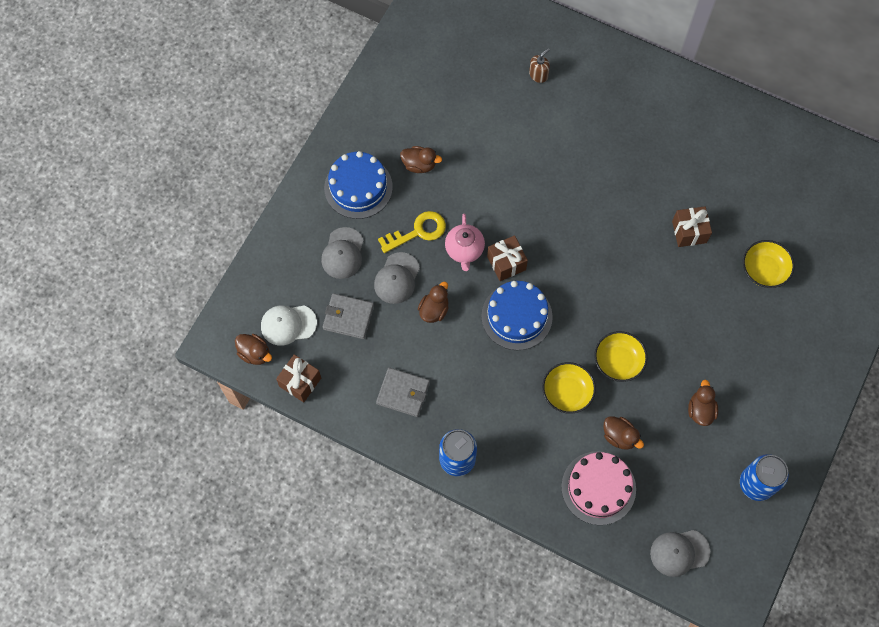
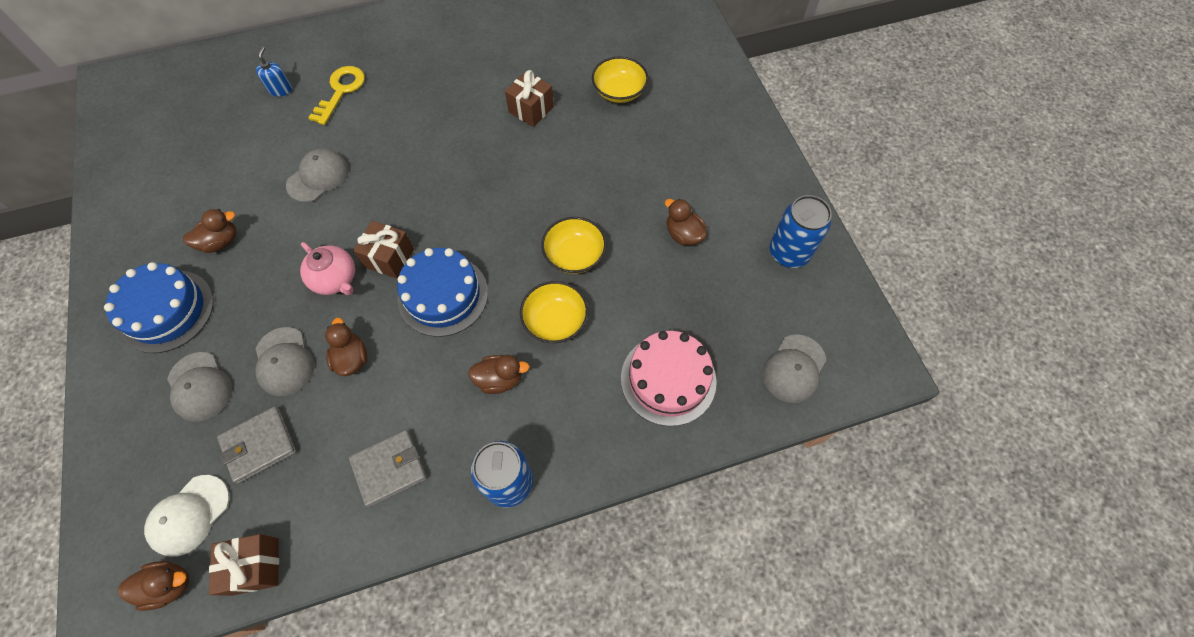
camera: 45 degrees left, 5 degrees down
yellow key [378,211,446,253] -> yellow key moved to [308,66,365,125]
brown soap dispenser [529,48,550,83] -> blue soap dispenser [256,46,292,97]
brown duck [604,416,644,450] -> brown duck moved to [468,355,530,394]
none -> grey cap [286,149,349,202]

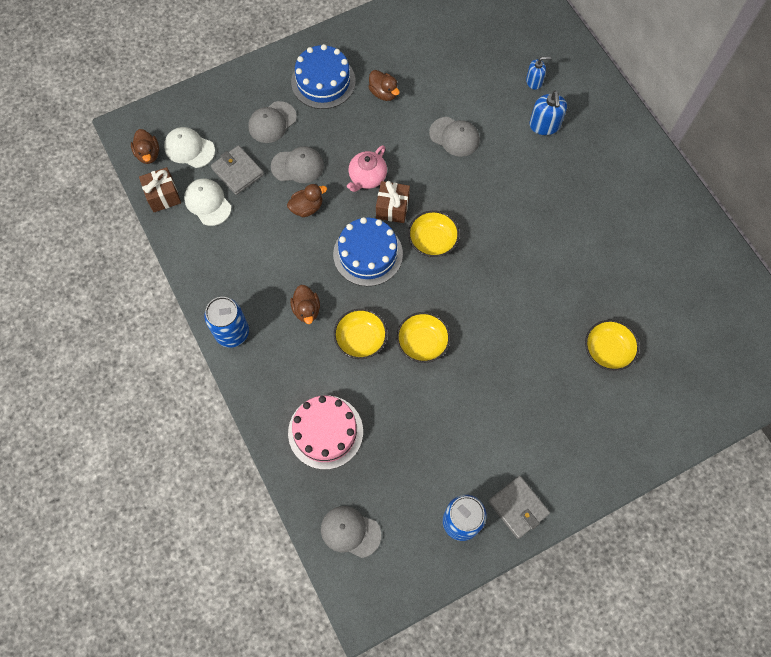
camera: 80 degrees right, 5 degrees up
grey cap [255,327,315,396] -> grey cap turned 150 degrees counterclockwise [271,146,324,183]
yellow key [308,66,365,125] -> blue soap dispenser [529,91,567,135]
grey wallet [349,430,427,507] -> grey wallet moved to [488,476,550,539]
brown gift [505,70,554,127] -> none
brown duck [665,199,707,245] -> none
none -> white cap [184,179,231,226]
none -> yellow bowl [408,211,459,257]

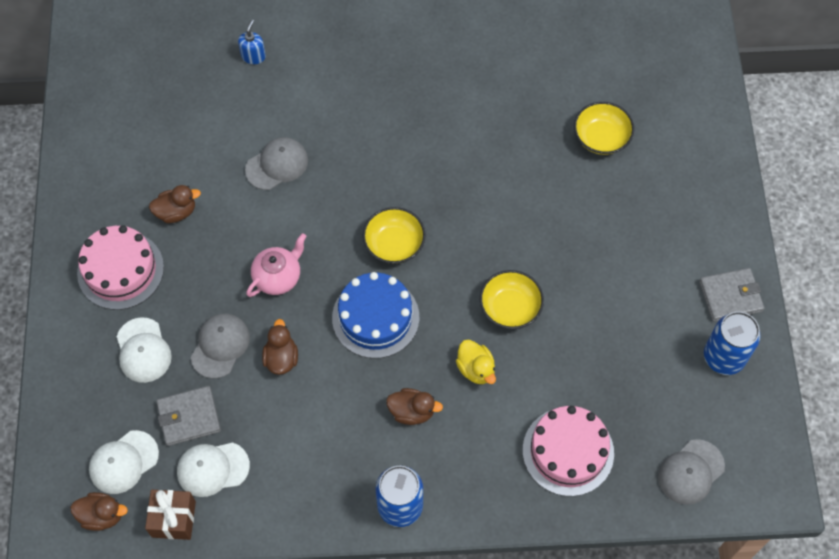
camera: 65 degrees left, 5 degrees down
grey cap [248,101,297,143] -> white cap [116,317,172,383]
blue cake [291,44,356,109] -> pink cake [77,225,164,310]
yellow bowl [334,309,387,359] -> yellow duck [456,340,496,384]
pink teapot [347,145,387,192] -> pink teapot turned 105 degrees counterclockwise [246,233,306,297]
brown gift [376,181,410,223] -> none
blue soap dispenser [529,91,567,135] -> none

